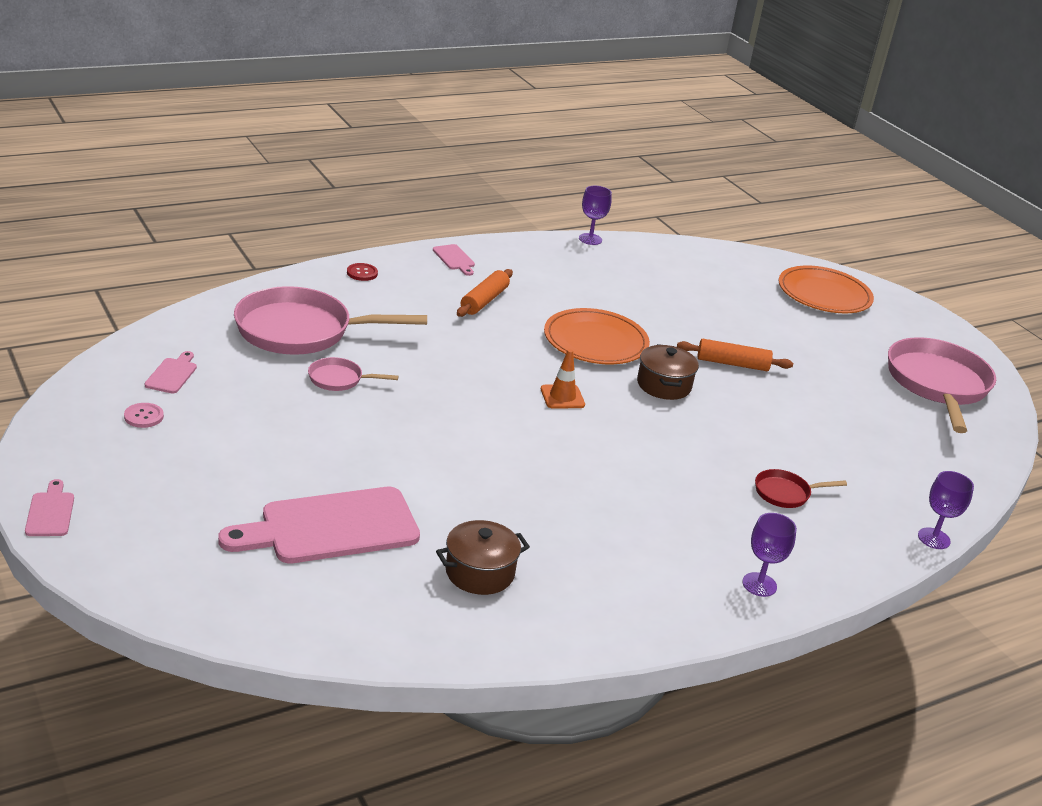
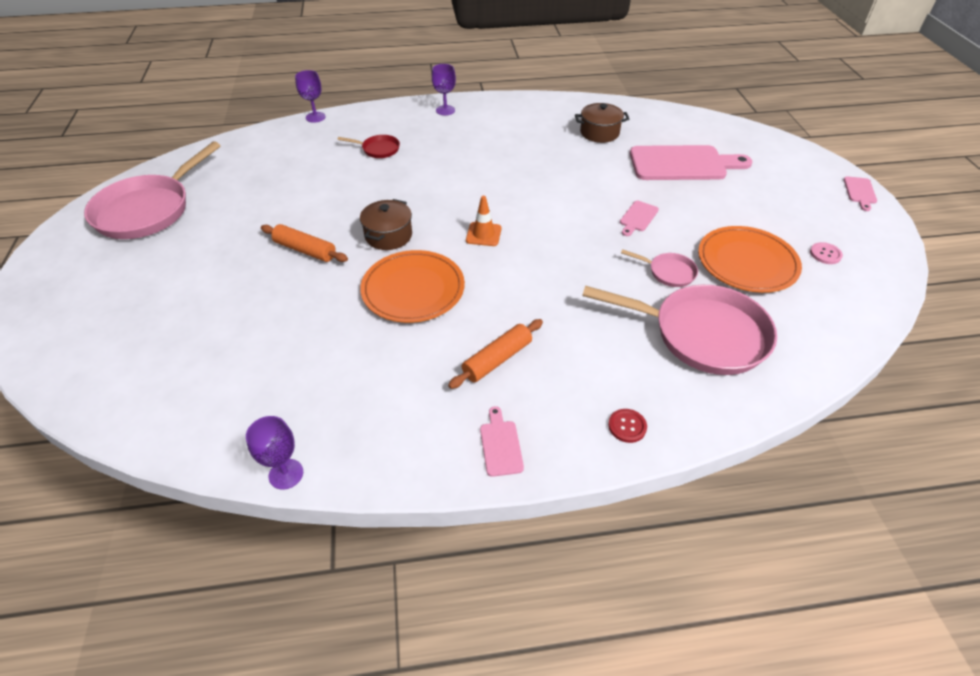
camera: 155 degrees left, 15 degrees up
pink cutting board [144,351,197,394] -> pink cutting board moved to [620,201,659,236]
orange plate [778,266,874,313] -> orange plate moved to [698,226,802,293]

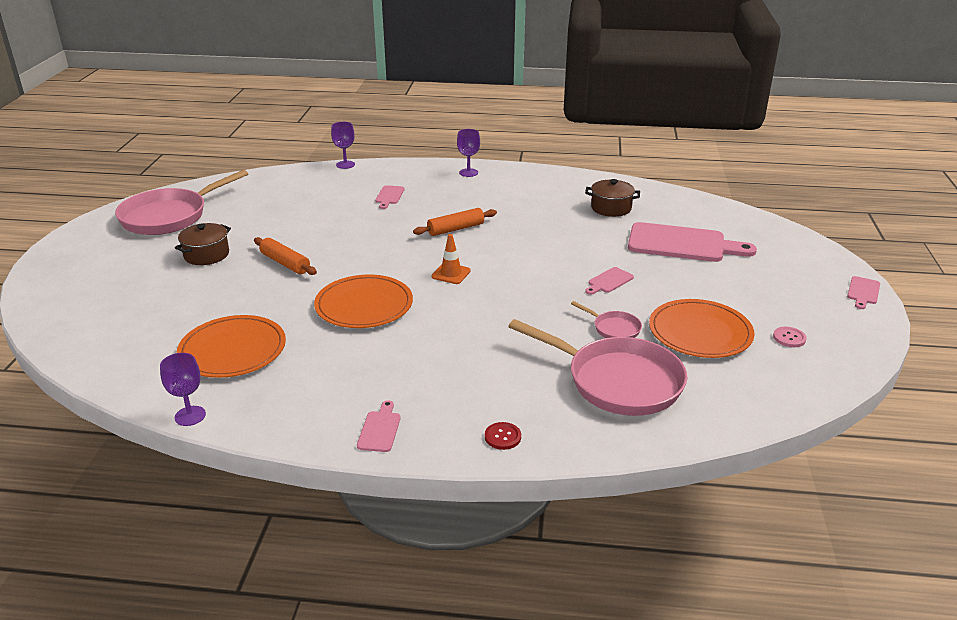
camera: 15 degrees right, 15 degrees down
red pan [338,135,400,158] -> pink cutting board [375,185,405,209]
brown pot [360,199,412,250] -> brown pot moved to [175,223,231,265]
orange rolling pin [448,319,543,389] -> orange rolling pin moved to [413,208,497,236]
none -> orange plate [177,315,286,378]

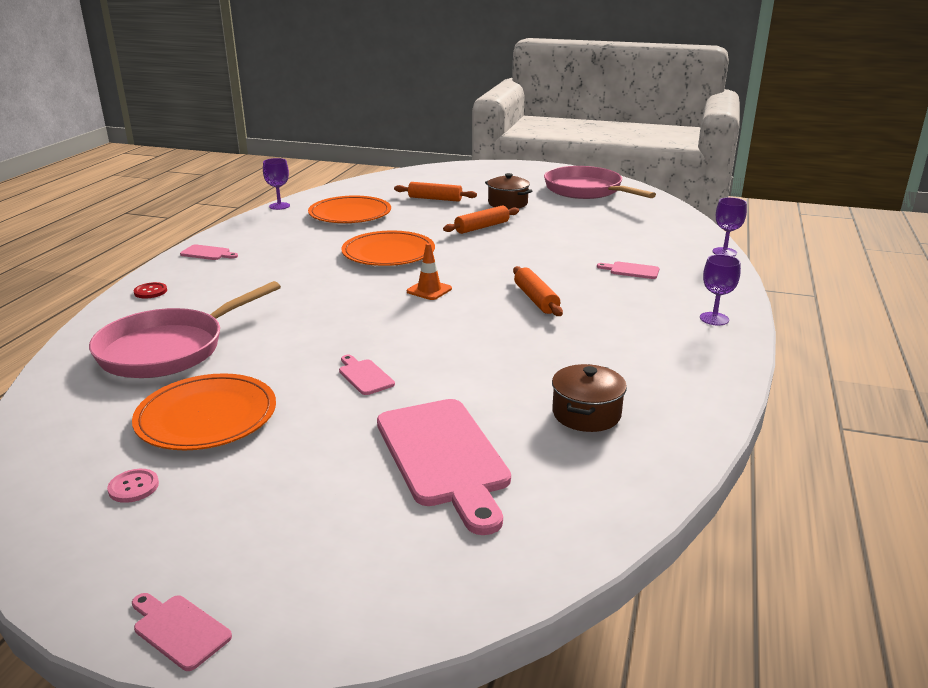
camera: 100 degrees right, 5 degrees down
pink pan [571,301,642,338] -> none
pink cutting board [628,222,757,262] -> pink cutting board turned 45 degrees counterclockwise [377,399,511,535]
none -> orange rolling pin [394,182,477,202]

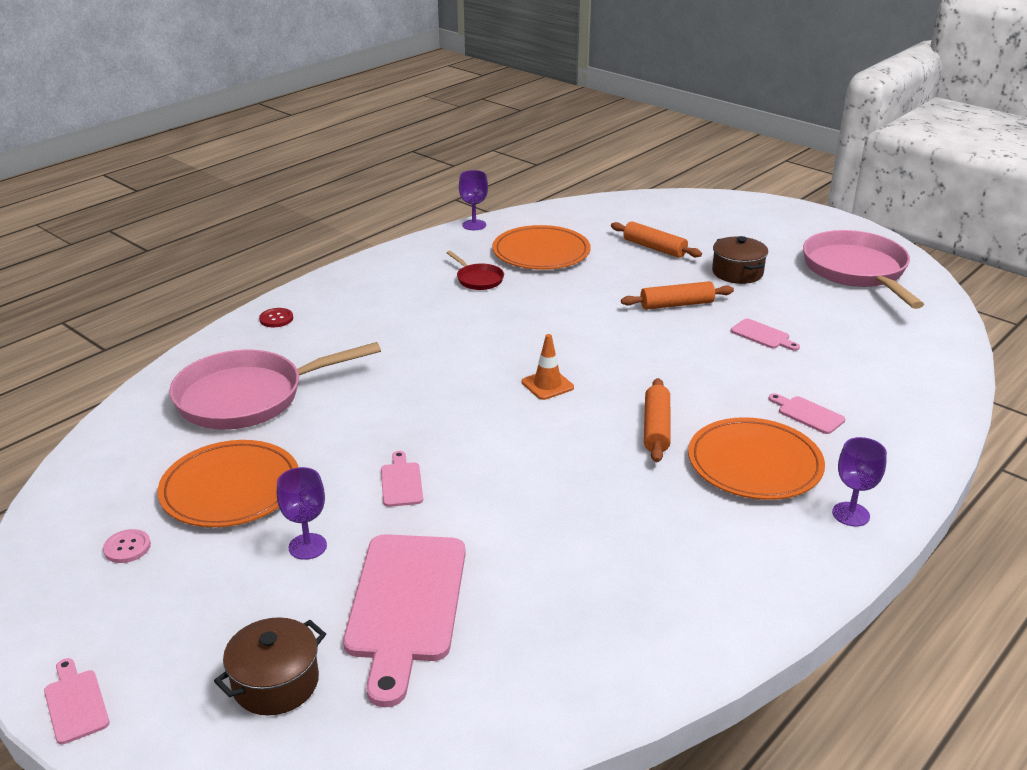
camera: 25 degrees right, 5 degrees up
pink cutting board [180,244,238,260] -> pink cutting board moved to [731,319,800,351]
orange plate [341,231,435,266] -> orange plate moved to [688,417,825,500]
brown pot [552,364,627,432] -> brown pot moved to [214,617,326,715]
purple goblet [712,197,747,256] -> purple goblet moved to [277,467,327,560]
none -> red pan [447,251,504,290]

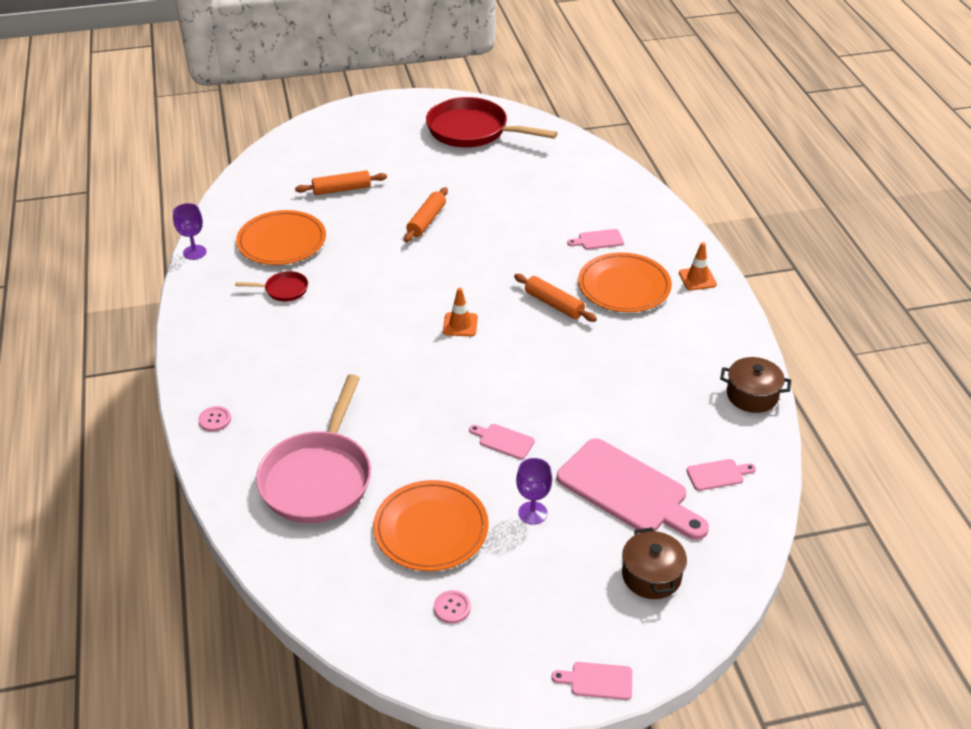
camera: 55 degrees left, 10 degrees up
red button [259,308,293,327] -> pink button [198,406,231,432]
brown pot [712,236,768,284] -> brown pot moved to [720,357,791,413]
pink cutting board [731,319,800,351] -> pink cutting board moved to [686,459,756,491]
pink pan [803,230,924,309] -> red pan [426,97,558,147]
purple goblet [832,437,887,527] -> orange traffic cone [679,242,717,290]

